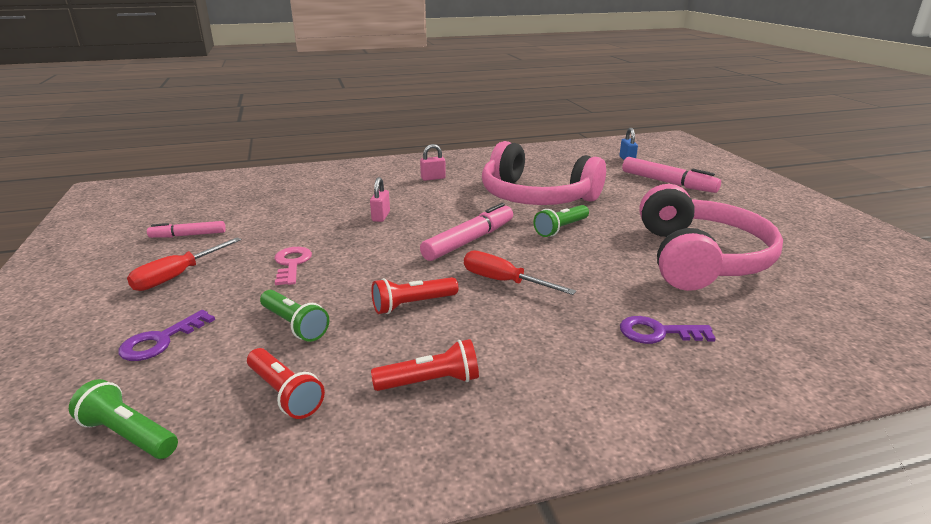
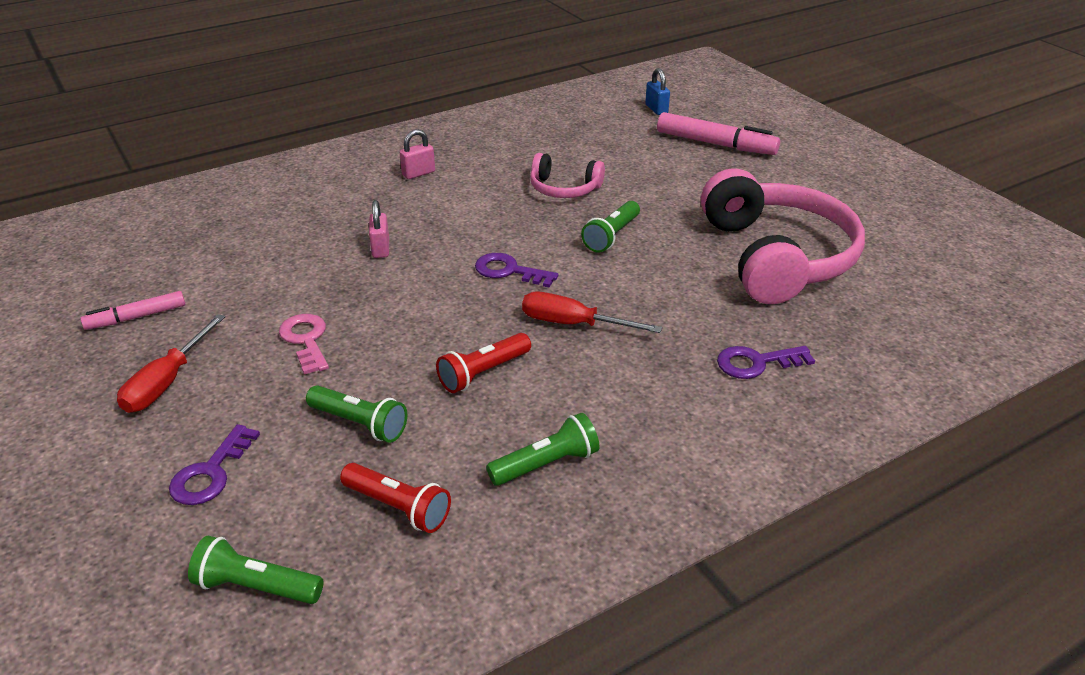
camera: 15 degrees left, 10 degrees up
red flashlight [371,339,479,391] -> green flashlight [486,413,600,486]
pink marker [420,203,513,261] -> purple key [475,253,558,288]
pink headphones [482,141,606,205] -> pink headphones [530,153,605,198], size x0.49

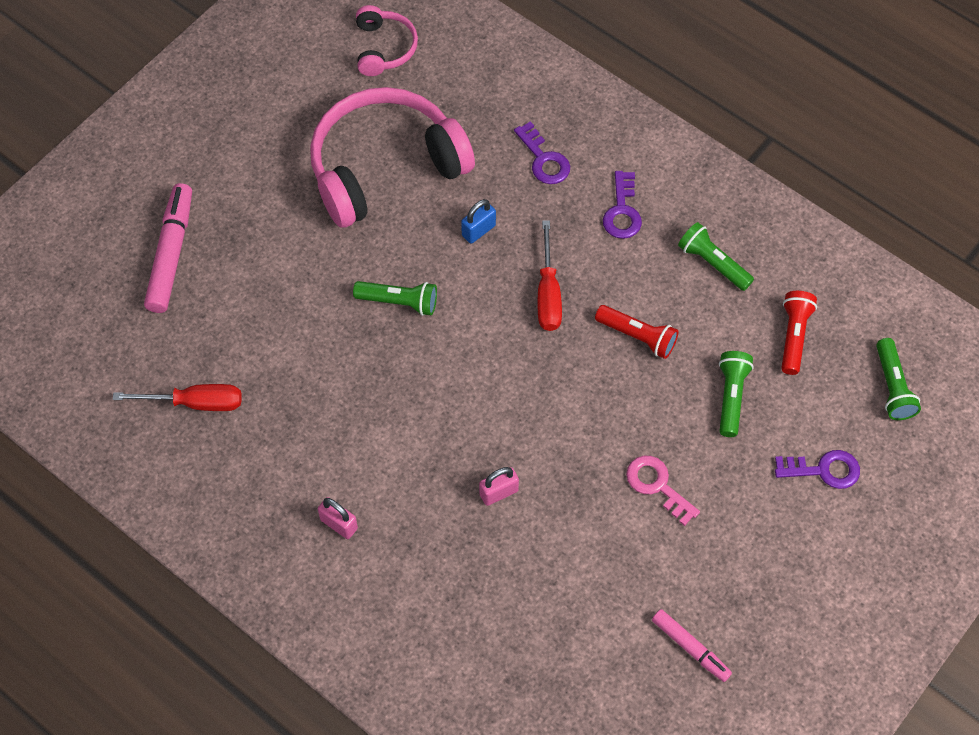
camera: 110 degrees left, 25 degrees up
red screwdriver [117,314,225,413] -> red screwdriver moved to [112,384,242,411]
pink key [279,314,329,375] -> pink key turned 90 degrees clockwise [626,456,700,526]
purple key [475,253,558,288] -> purple key moved to [603,171,642,239]
pink headphones [530,153,605,198] -> pink headphones moved to [356,5,418,76]
blue padlock [645,68,670,115] -> blue padlock moved to [461,199,496,243]

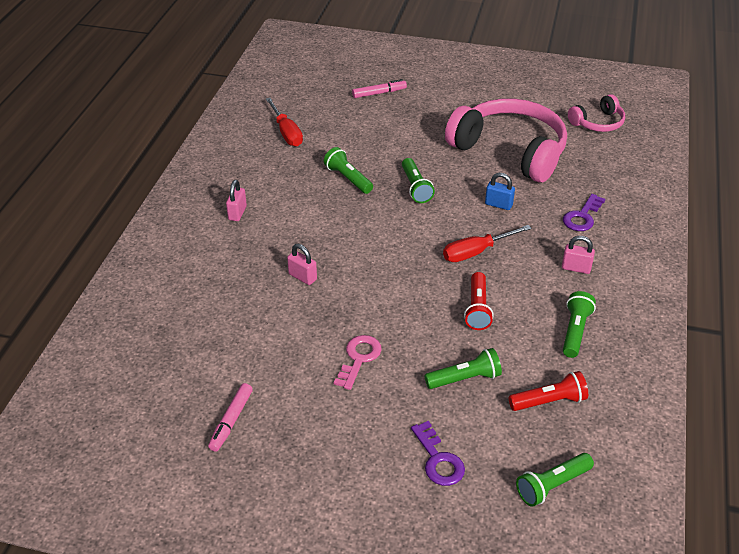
camera: 65 degrees right, 20 degrees down
pink marker [144,183,192,313] -> pink marker [352,79,407,98], size x0.60
purple key [603,171,642,239] -> pink padlock [562,236,595,274]
none -> green flashlight [324,147,373,194]

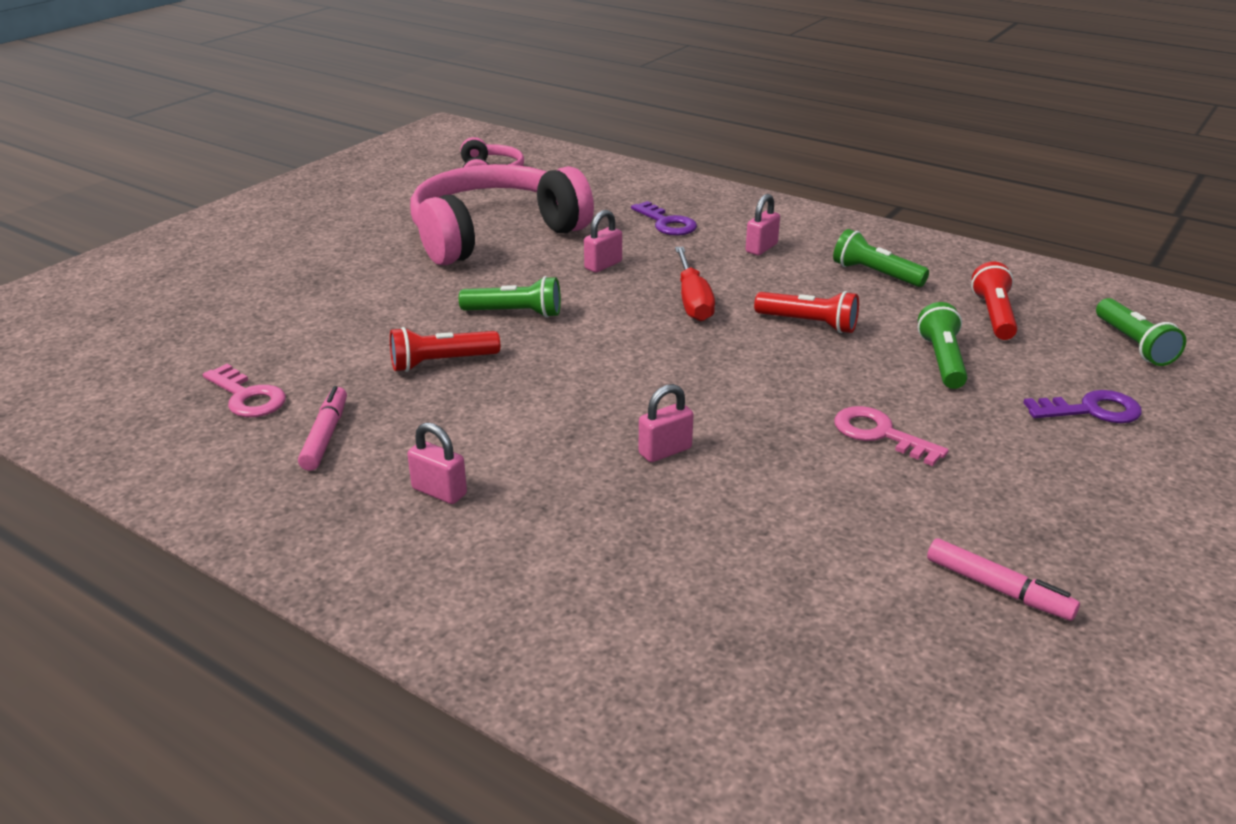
camera: 70 degrees left, 10 degrees down
red screwdriver [266,98,303,147] -> pink key [203,364,286,417]
green flashlight [324,147,373,194] -> red flashlight [390,327,500,372]
pink marker [352,79,407,98] -> pink marker moved to [298,386,347,471]
blue padlock [485,173,515,210] -> pink padlock [584,210,622,273]

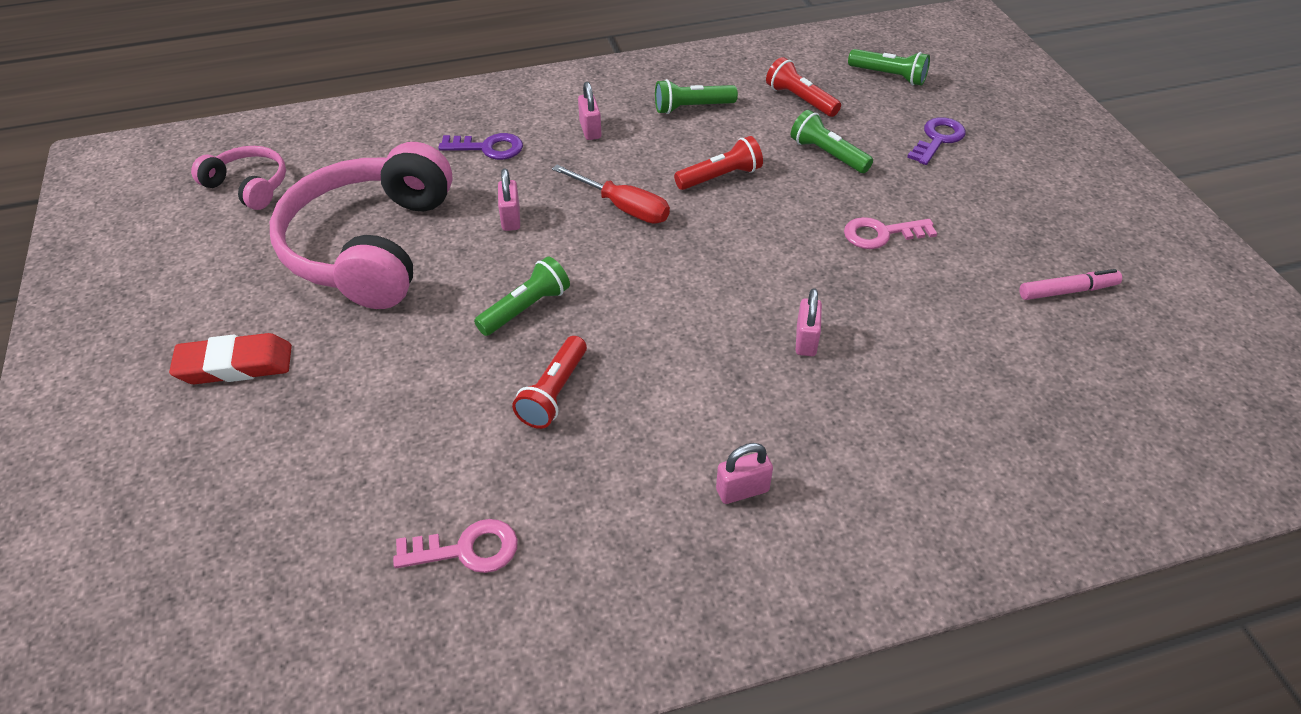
camera: 50 degrees left, 15 degrees up
pink marker [298,386,347,471] -> none
none -> red eraser [169,333,292,384]

